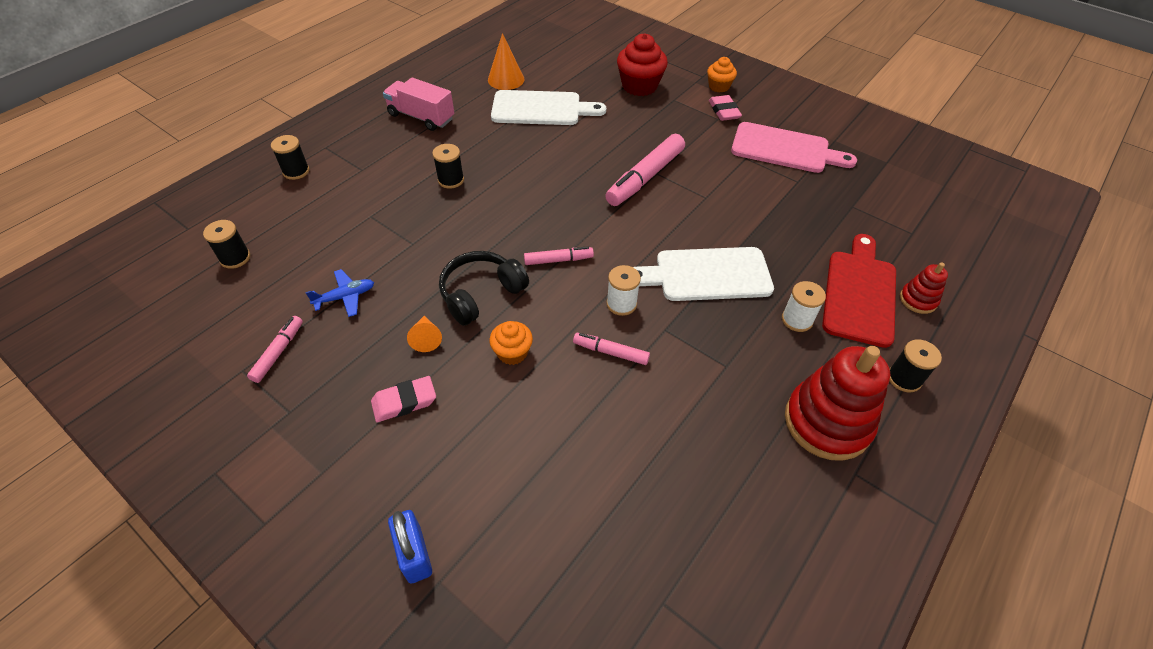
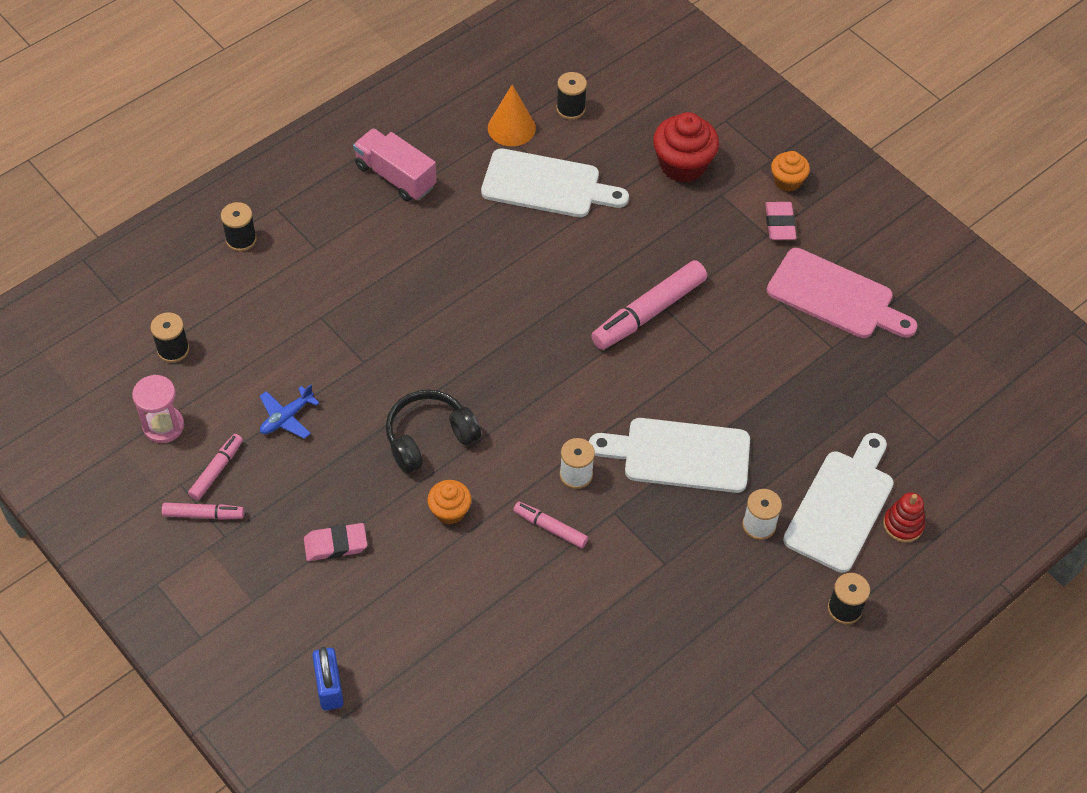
camera: 10 degrees right, 5 degrees up
blue plane [305,269,374,317] -> blue plane turned 150 degrees clockwise [260,384,319,439]
orange cone [407,316,442,352] -> none
black spool [432,144,464,189] -> black spool moved to [556,72,587,120]
pink marker [524,246,594,265] -> pink marker moved to [162,503,244,520]
red stacking toy [785,346,891,461] -> none
red cutting board [822,234,896,348] -> white cutting board [783,433,894,573]
none -> pink hourglass [132,375,184,443]

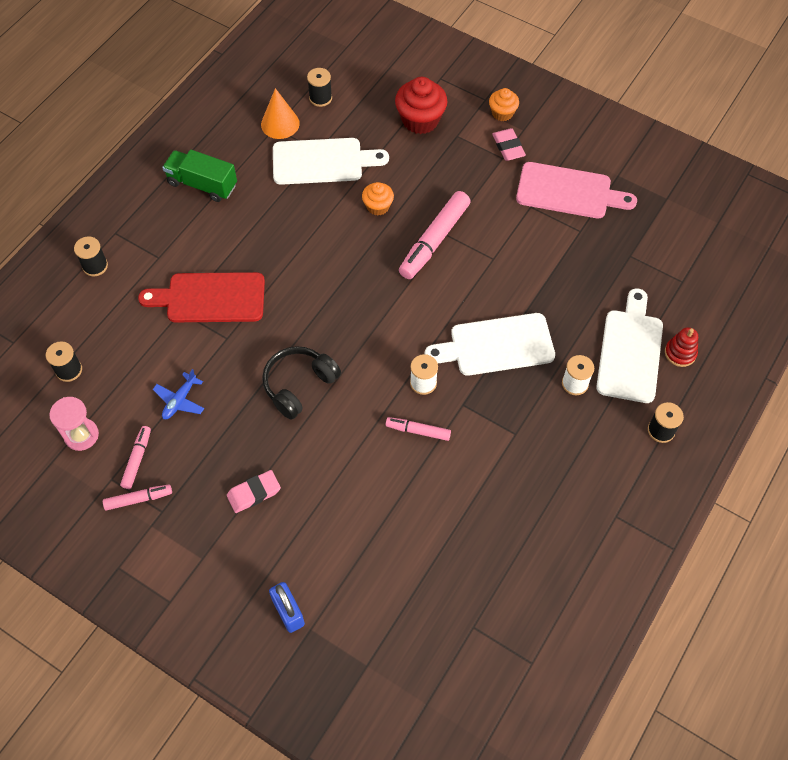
camera: 15 degrees left, 5 degrees up
pink truck [353,128,437,202] -> green truck [162,149,237,202]
orange cupcake [427,480,472,525] -> orange cupcake moved to [362,182,394,216]
none -> red cutting board [138,272,265,322]

